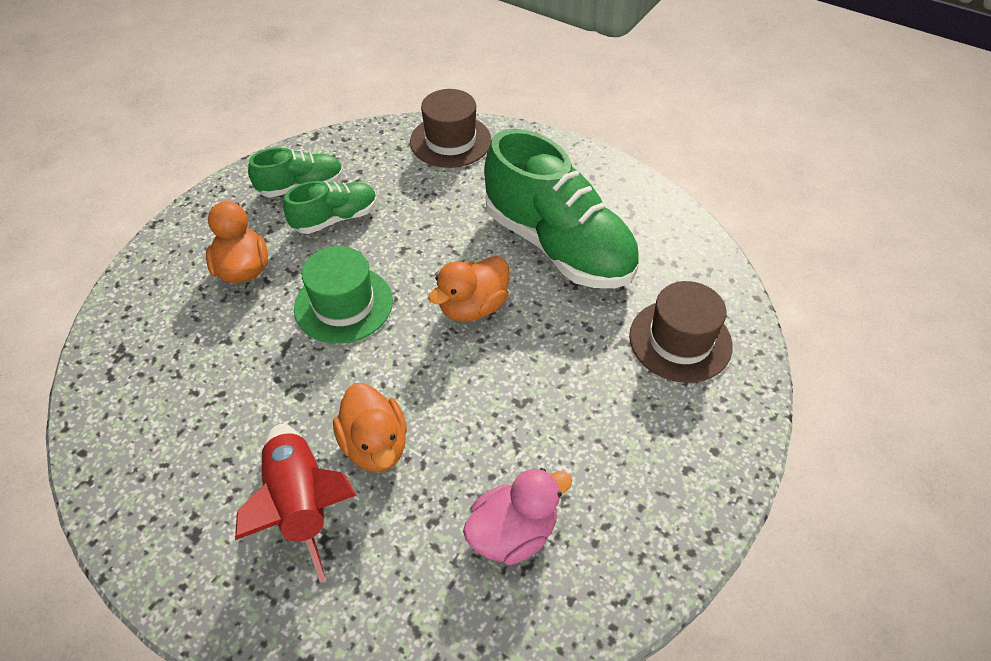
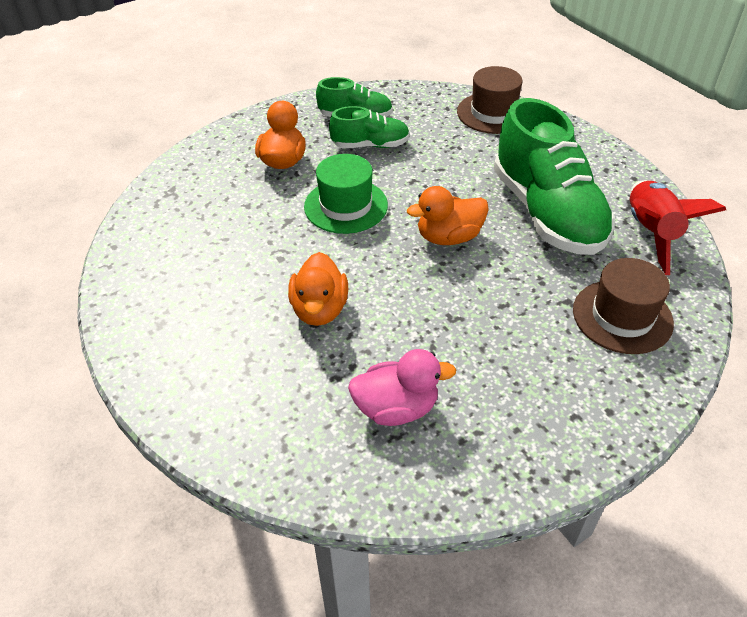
camera: 25 degrees right, 5 degrees down
red rocket [235,424,357,582] -> red rocket moved to [630,180,726,275]

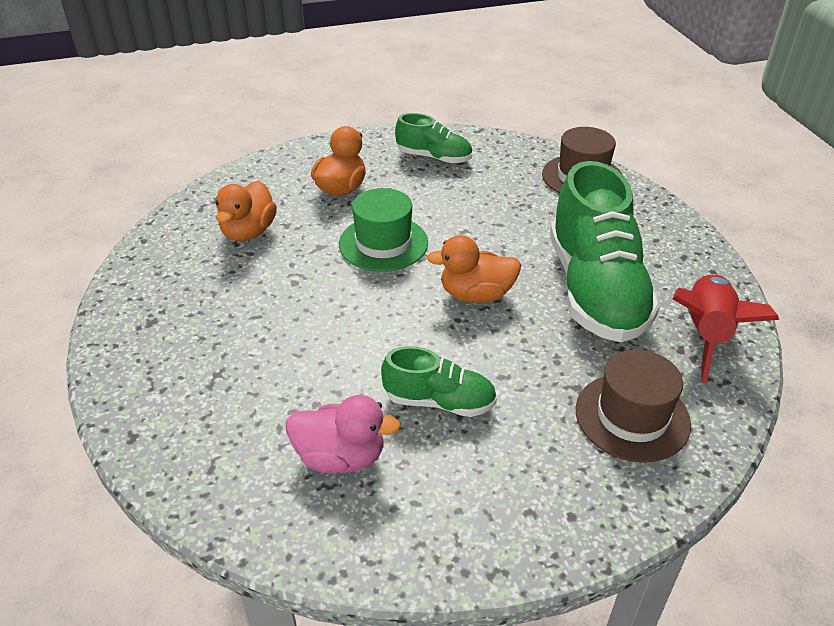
camera: 15 degrees right, 5 degrees down
orange duck [288,252,348,326] -> orange duck moved to [215,181,277,241]
green shoe [329,106,410,148] -> green shoe moved to [381,346,497,417]

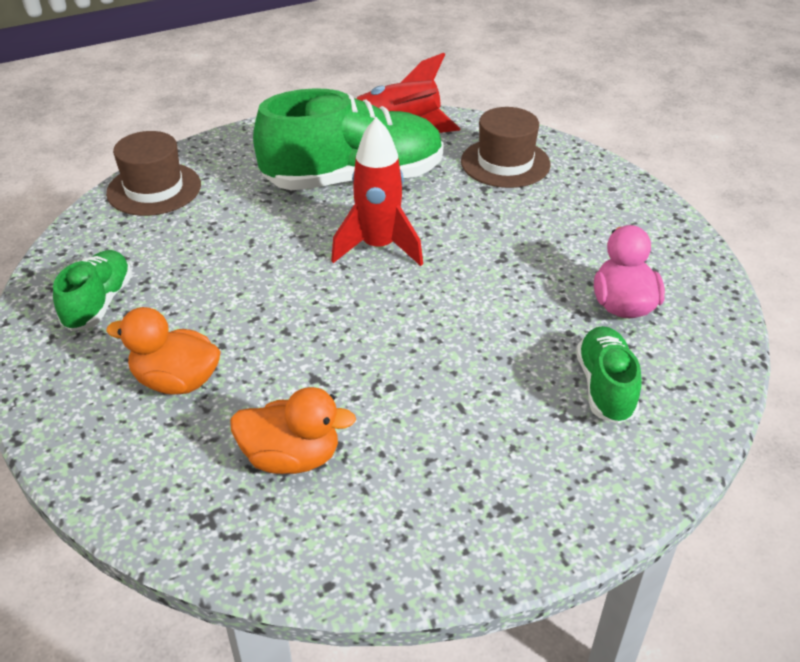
camera: 100 degrees left, 0 degrees up
green hat [339,188,428,272] -> none
green shoe [381,346,497,417] -> green shoe moved to [576,326,642,424]
orange duck [427,235,521,303] -> red rocket [331,117,423,266]

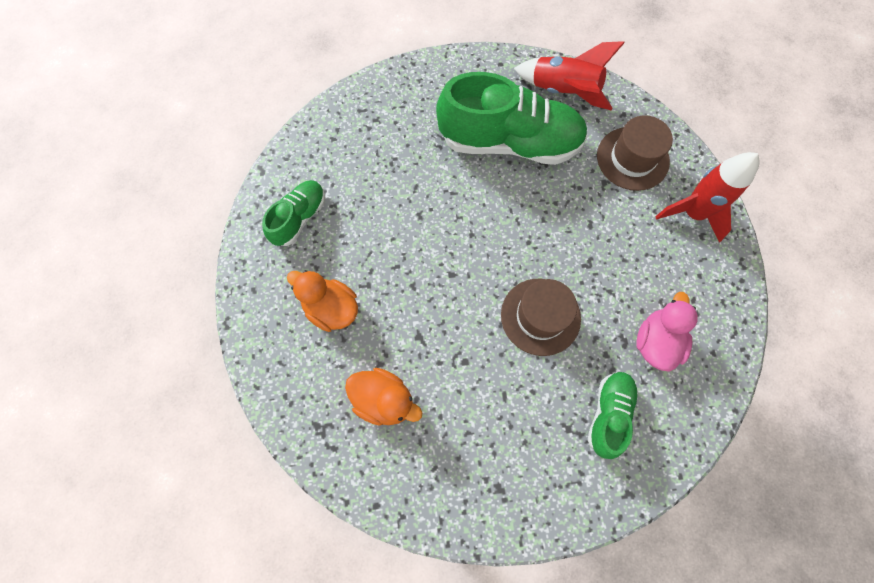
camera: 20 degrees right, 30 degrees up
brown hat [106,131,201,216] -> brown hat moved to [501,279,581,356]
red rocket [331,117,423,266] -> red rocket moved to [655,152,760,243]

